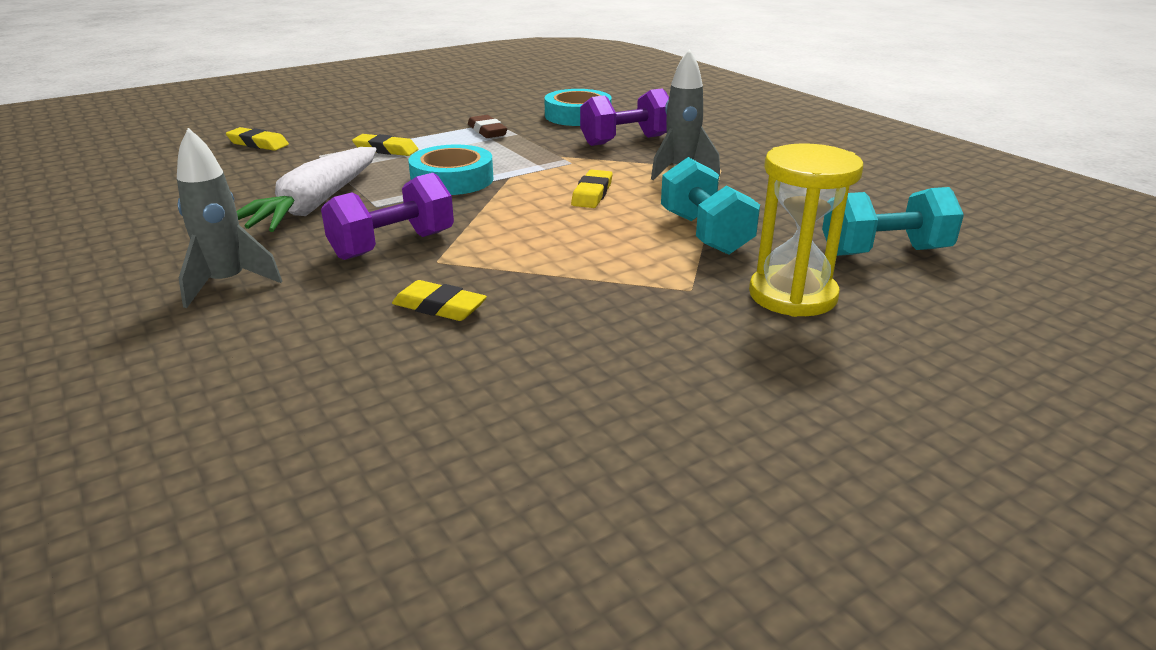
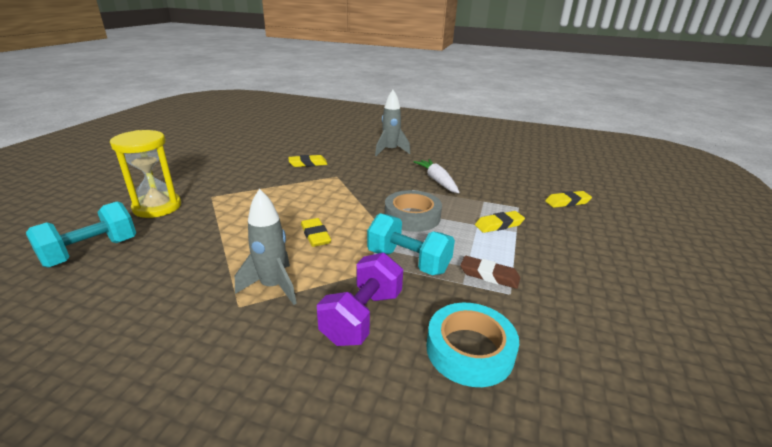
camera: 140 degrees right, 0 degrees up
white carrot [237,147,376,232] -> white carrot [413,159,459,193], size x0.66
purple dumbbell [321,173,454,260] -> none
turquoise tape [408,144,493,195] -> grey tape [385,190,442,232]
turquoise dumbbell [661,157,760,255] -> turquoise dumbbell moved to [367,213,455,275]

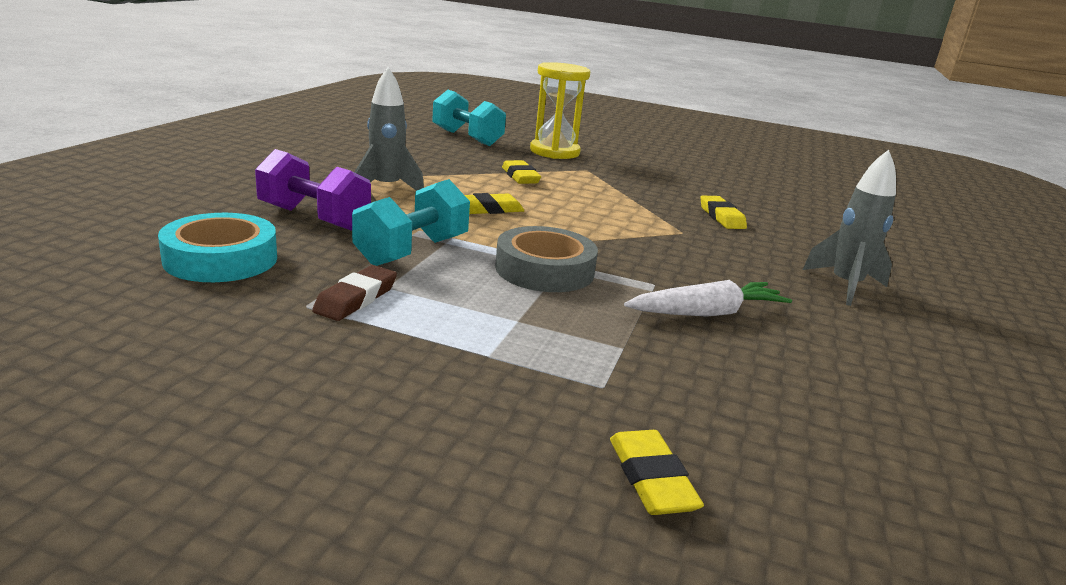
camera: 90 degrees right, 5 degrees down
yellow eraser [475,211,525,233] -> yellow eraser moved to [502,160,541,184]

